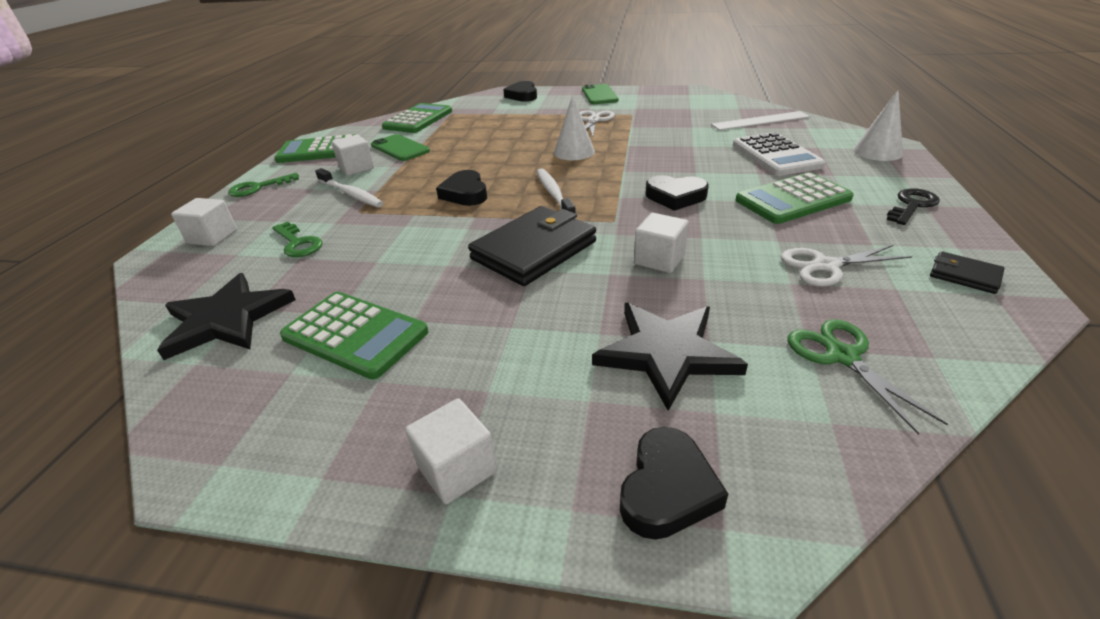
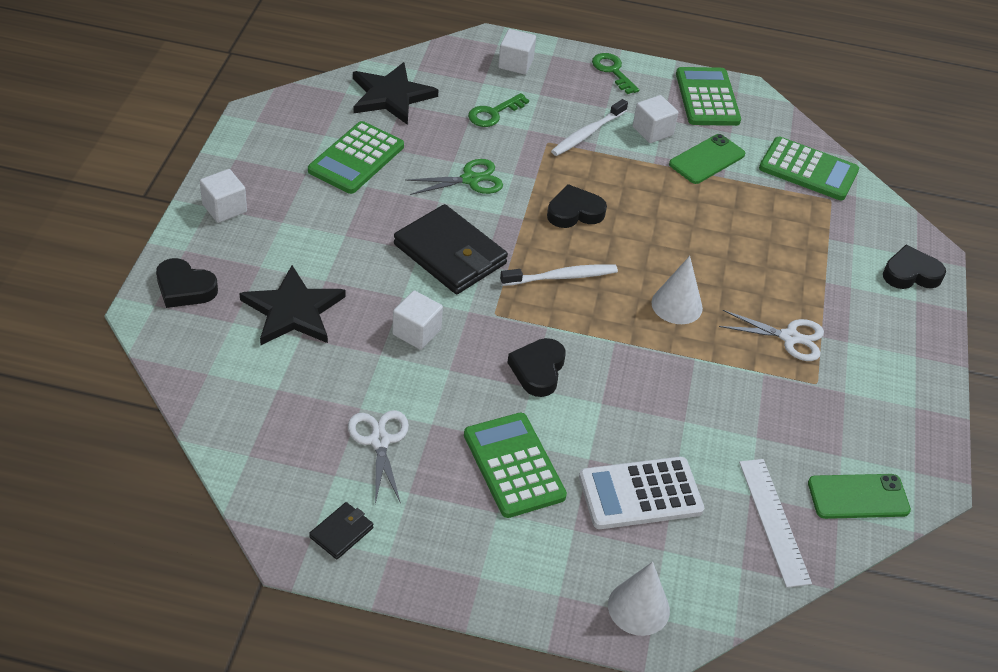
camera: 85 degrees right, 10 degrees up
green phone [582,84,619,104] -> green phone moved to [808,474,911,519]
green scissors [788,319,948,435] -> green scissors moved to [405,159,503,195]
black key [886,188,940,225] -> none

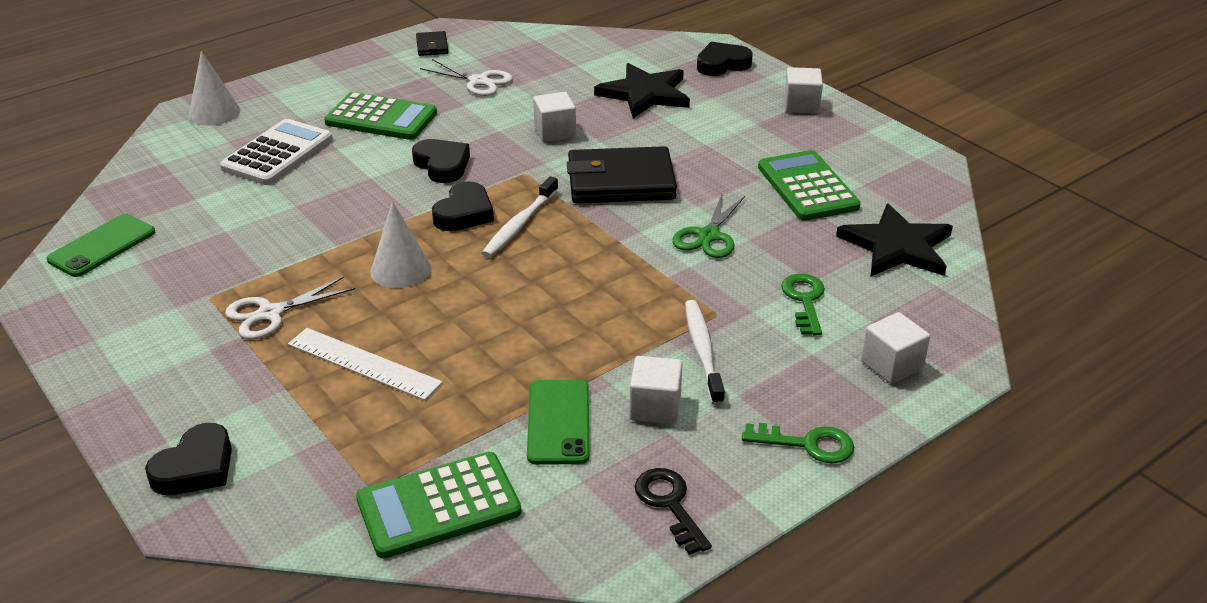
camera: 135 degrees right, 10 degrees down
black heart [547,184,607,228] -> black heart moved to [432,181,494,231]
green calculator [676,67,741,126] -> black key [635,468,712,555]
white ruler [739,459,812,588] -> white ruler moved to [288,328,443,400]

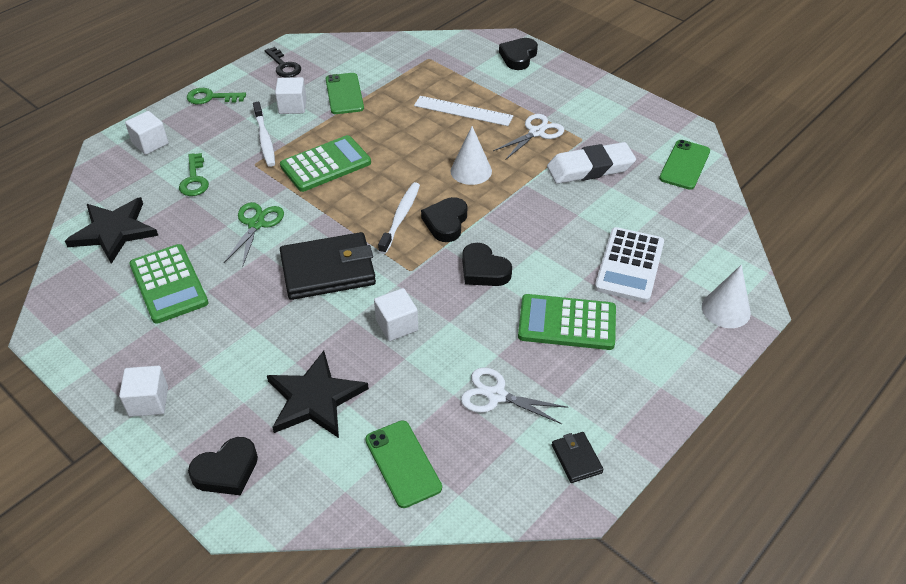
camera: 170 degrees right, 10 degrees up
green calculator [356,452,521,559] -> green calculator moved to [280,135,371,192]
none -> green phone [365,420,442,508]
none -> white eraser [547,142,636,184]

